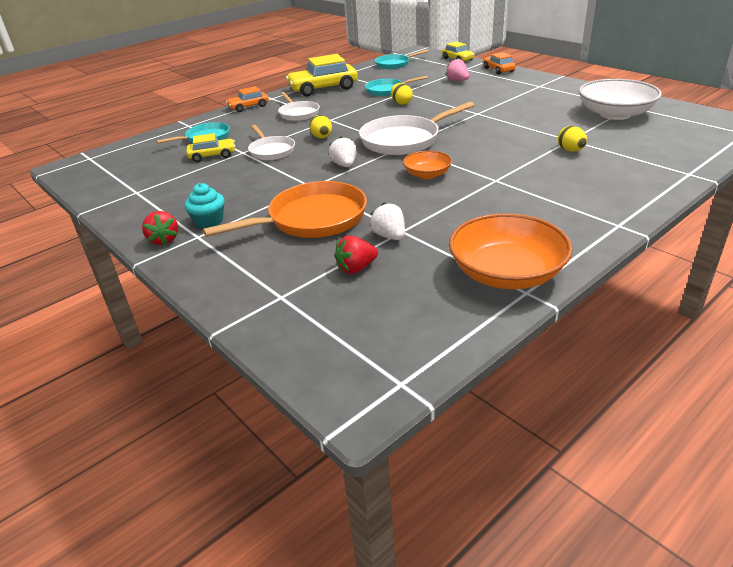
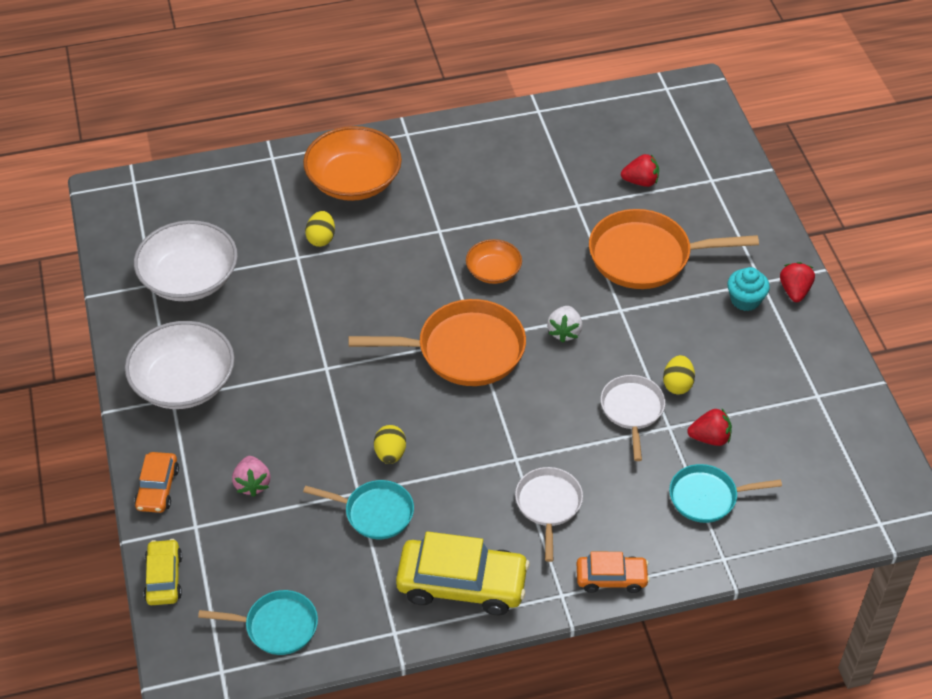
camera: 155 degrees left, 15 degrees up
yellow car [186,133,235,162] -> red strawberry [688,409,732,446]
yellow egg [309,115,332,138] -> yellow egg moved to [663,355,695,394]
white pan [359,102,474,155] -> orange pan [349,299,526,386]
white strawberry [370,202,405,240] -> none
orange bowl [449,213,573,289] -> orange bowl moved to [303,126,402,201]
none -> white bowl [125,321,234,409]

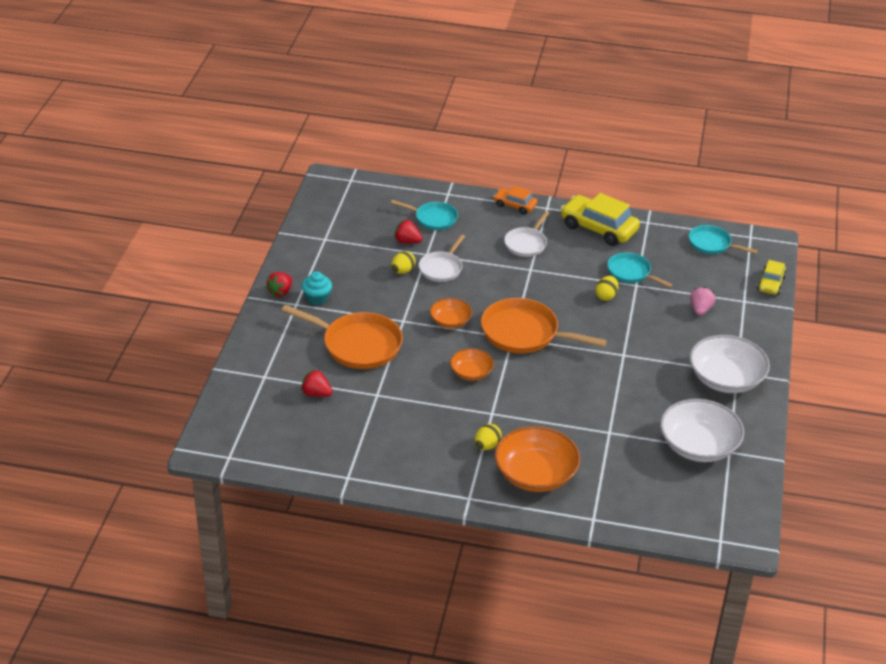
camera: 155 degrees left, 10 degrees down
orange car [134,452,179,513] -> none
yellow egg [305,211,335,247] -> yellow egg moved to [475,424,502,450]
white strawberry [547,306,583,343] -> orange bowl [430,298,472,328]

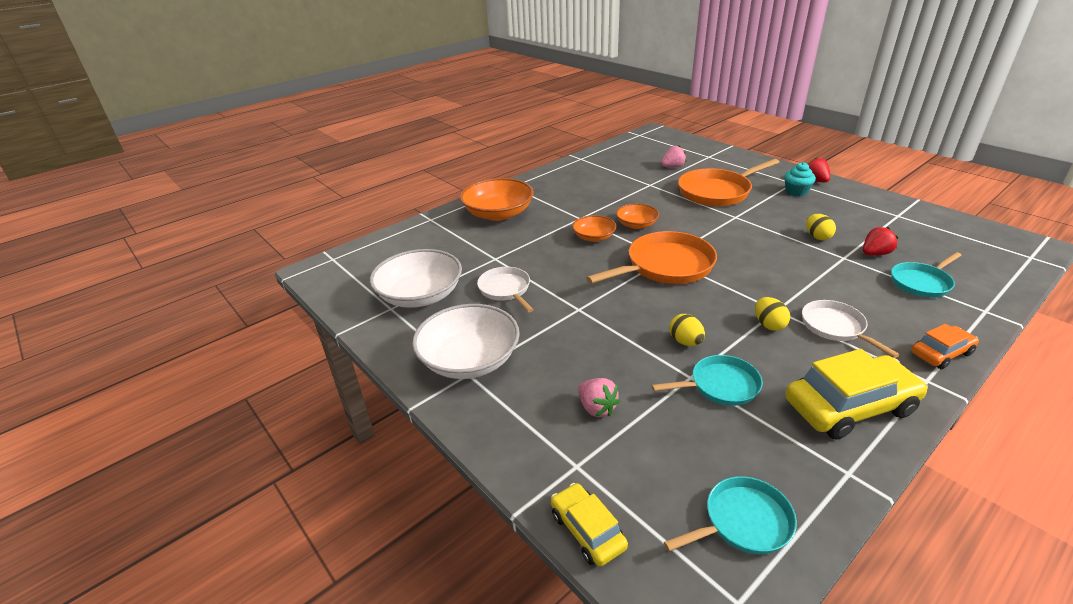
camera: 130 degrees right, 5 degrees down
red strawberry [301,370,333,397] -> pink strawberry [661,146,686,168]
white pan [419,234,465,282] -> white pan moved to [477,267,534,312]
orange bowl [430,298,472,328] -> orange bowl moved to [572,215,616,242]
yellow egg [475,424,502,450] -> yellow egg moved to [755,297,790,331]

